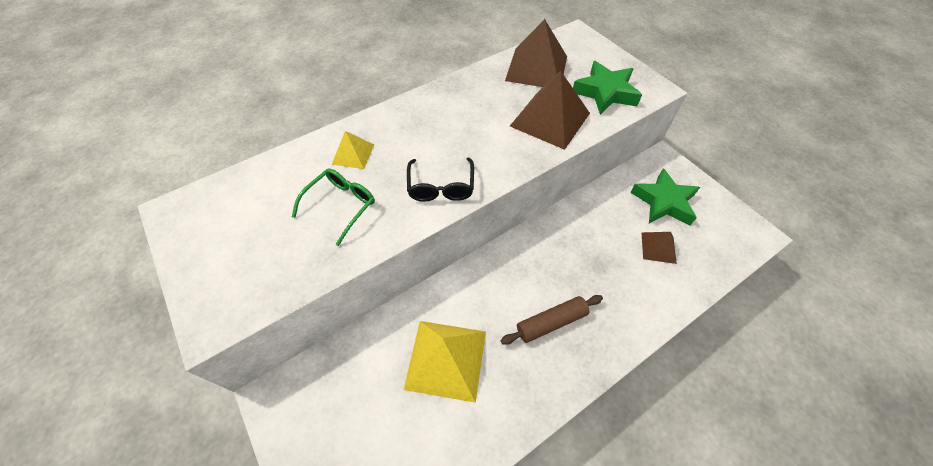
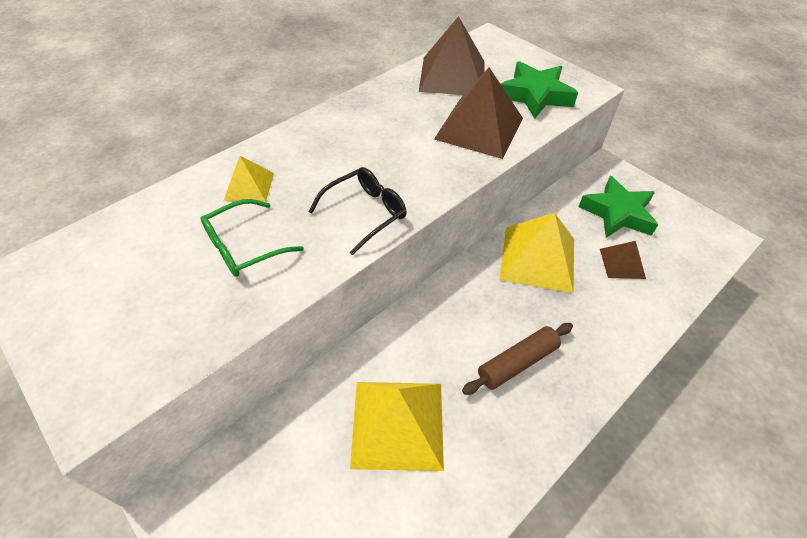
camera: 10 degrees left, 5 degrees down
green glasses [292,168,375,246] -> green glasses turned 150 degrees counterclockwise [200,199,304,277]
black glasses [407,157,474,202] -> black glasses turned 120 degrees counterclockwise [308,167,407,255]
none -> yellow pyramid [500,213,574,293]

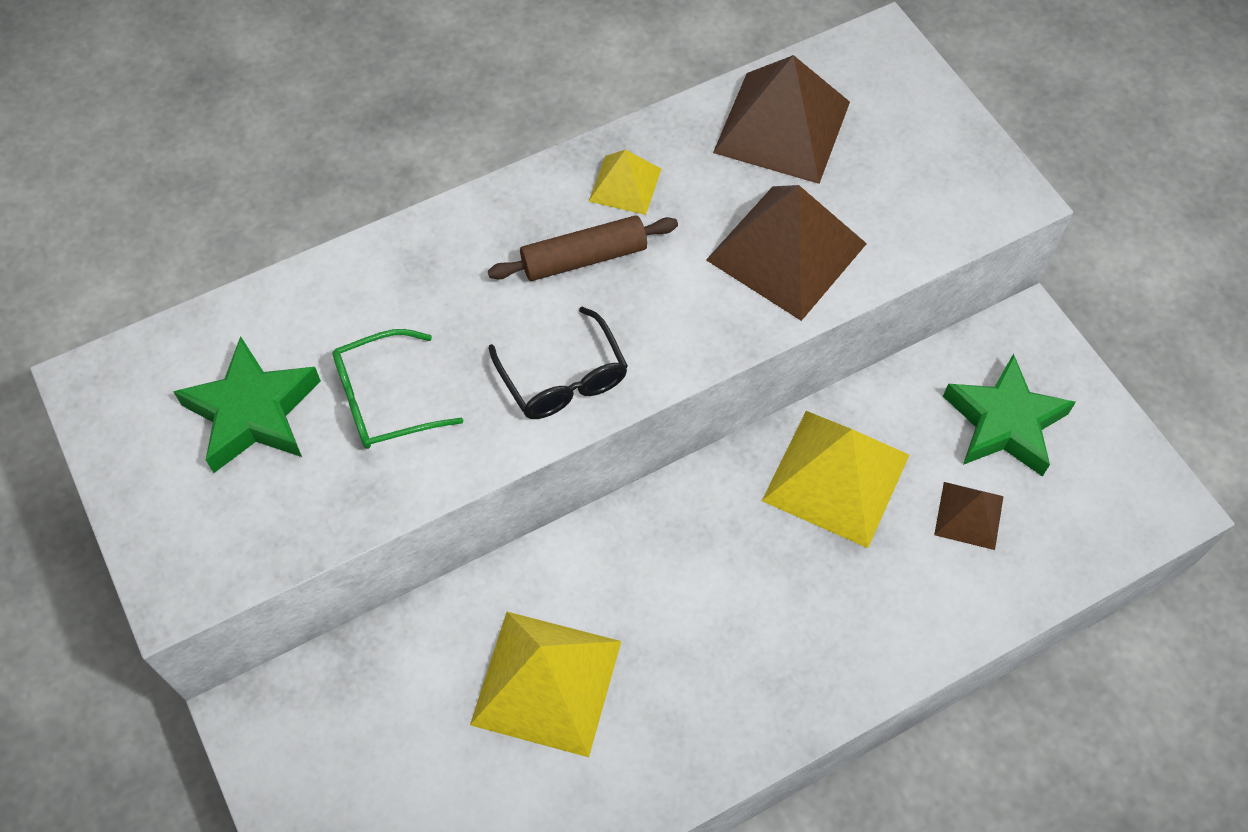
camera: 15 degrees right, 10 degrees up
yellow pyramid [224,156,274,202] -> yellow pyramid moved to [588,150,661,215]
black glasses [308,167,407,255] -> black glasses turned 90 degrees clockwise [488,307,628,419]
brown rolling pin [462,323,573,395] -> brown rolling pin moved to [488,216,678,281]
green star [501,61,578,118] -> green star moved to [173,336,321,473]

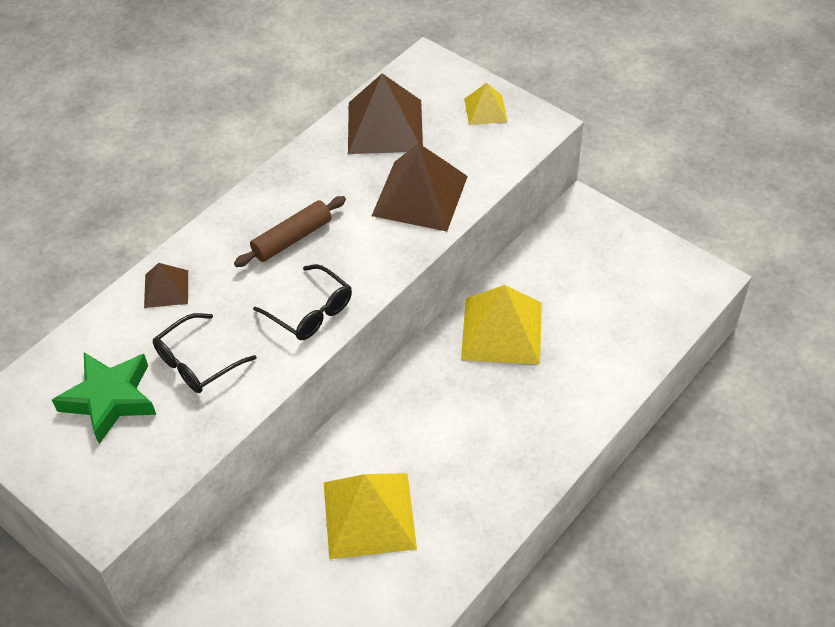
camera: 20 degrees left, 10 degrees down
green glasses [332,329,463,449] -> black glasses [153,313,257,393]
yellow pyramid [588,150,661,215] -> yellow pyramid moved to [464,83,508,125]
brown pyramid [934,482,1004,550] -> brown pyramid moved to [144,263,188,308]
green star [943,353,1076,477] -> none

